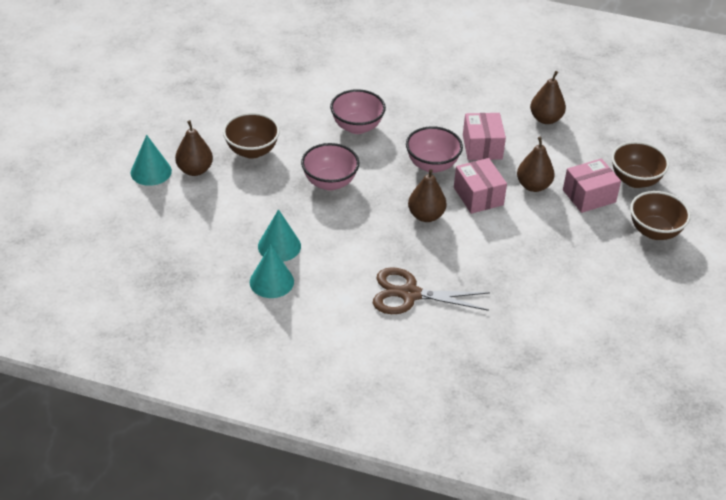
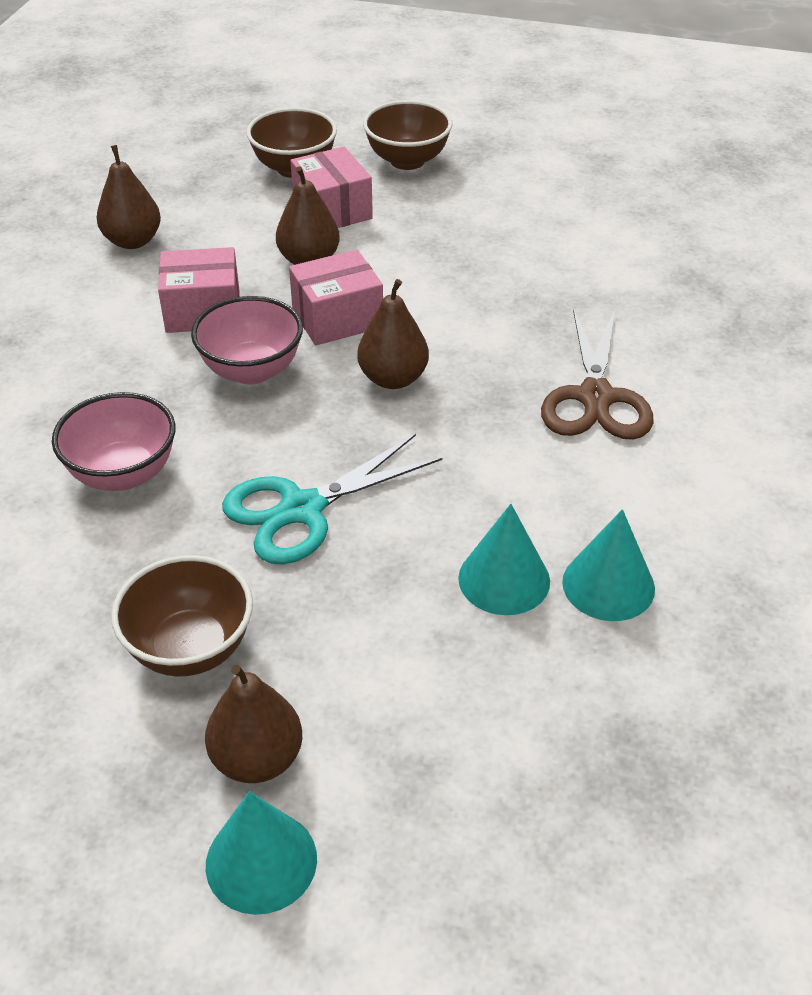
camera: 90 degrees left, 0 degrees up
pink bowl [301,143,359,190] -> turquoise scissors [222,434,442,564]

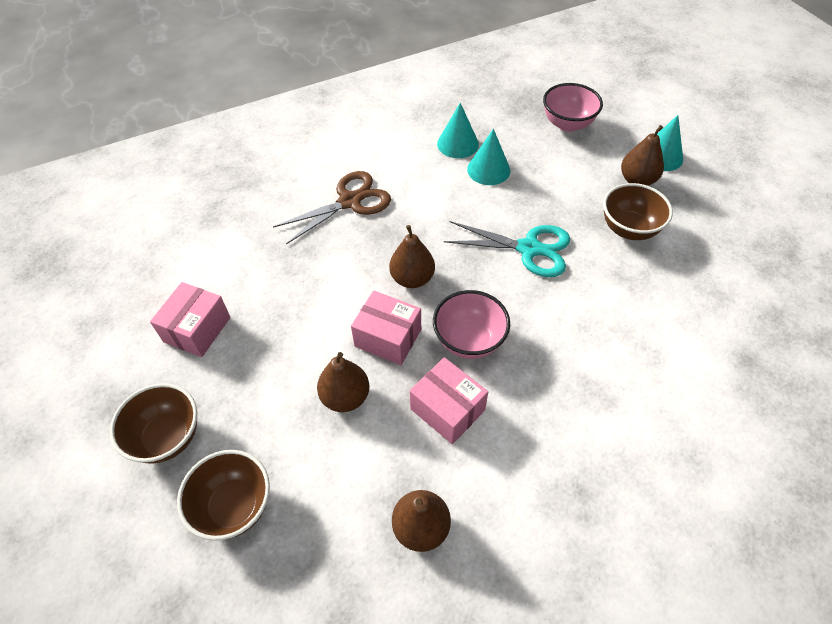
camera: 130 degrees left, 10 degrees up
pink bowl [52,392,176,491] -> pink bowl moved to [543,83,603,132]
pink box [290,147,373,228] -> pink box moved to [150,282,231,357]

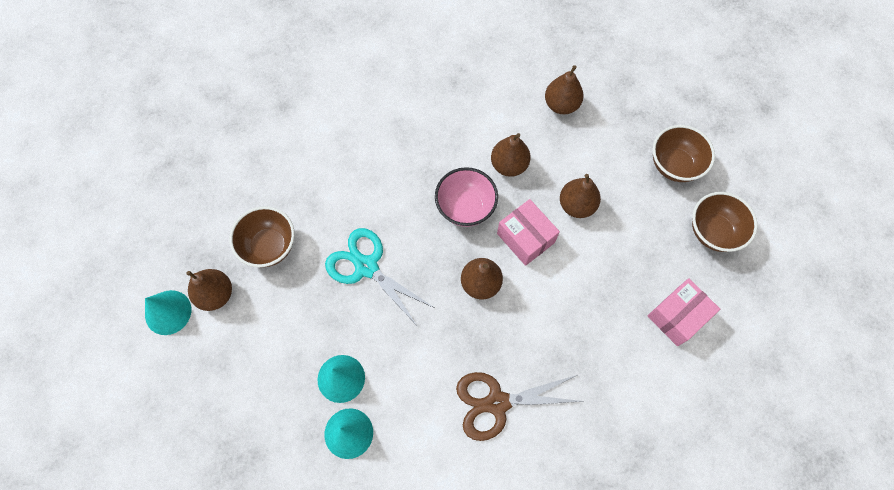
camera: 155 degrees left, 15 degrees up
pink box [410,357,488,444] -> brown pear [491,133,531,177]
pink bowl [543,83,603,132] -> none

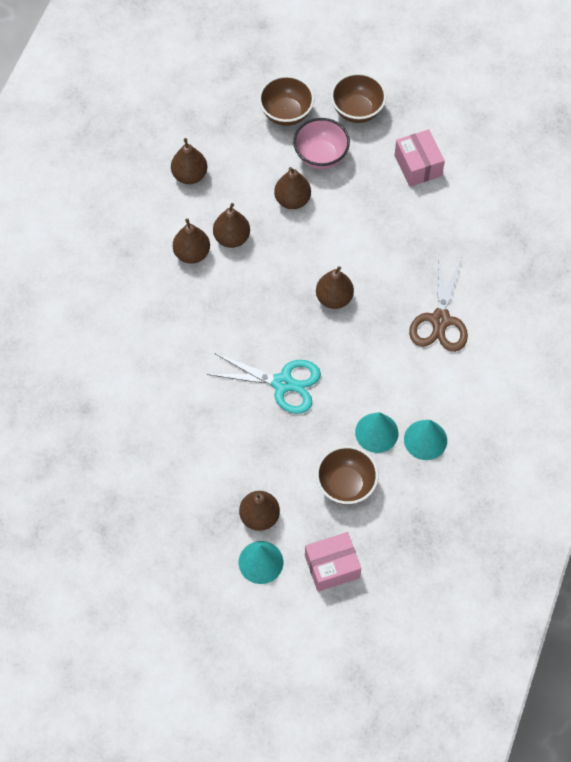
camera: 70 degrees left, 5 degrees down
brown bowl [229,206,295,267] -> brown bowl moved to [316,446,379,505]
turquoise scissors [325,228,435,327] -> turquoise scissors turned 135 degrees counterclockwise [207,353,321,414]
pink bowl [435,167,498,227] -> pink bowl moved to [293,118,350,169]
pink box [497,199,560,266] -> pink box moved to [305,532,361,592]
none -> brown pear [173,218,210,264]

